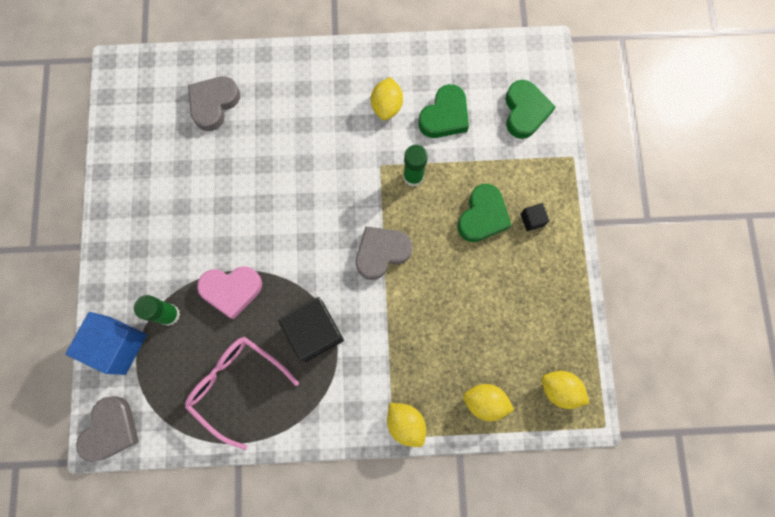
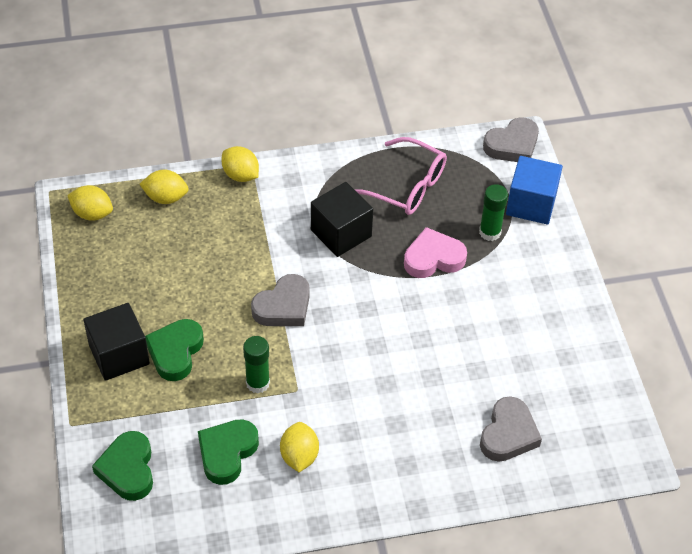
camera: 170 degrees right, 25 degrees down
grey heart [76,396,139,462] -> grey heart turned 135 degrees counterclockwise [483,117,539,162]
black cube [520,203,550,231] -> black cube [83,303,150,381], size x2.18

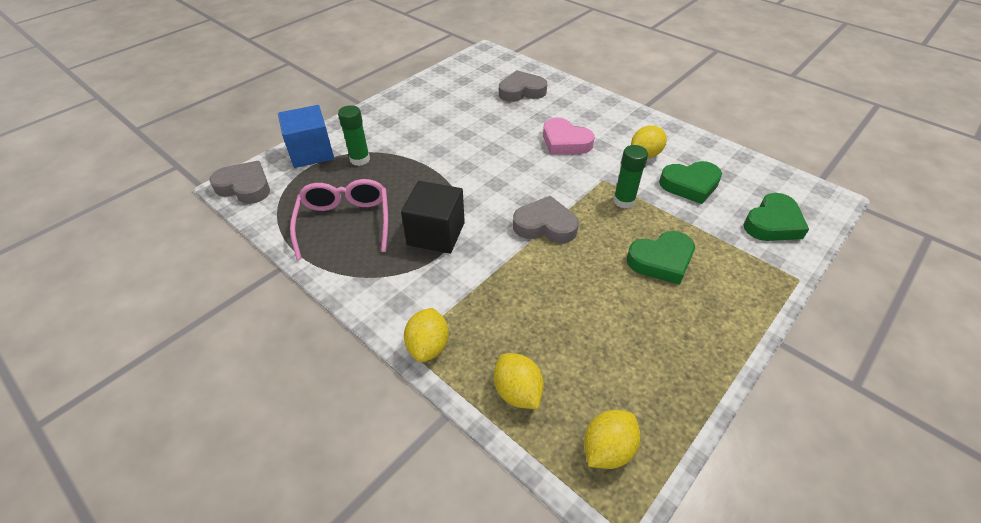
camera: 125 degrees left, 5 degrees down
yellow lemon [67,185,113,221] -> yellow lemon turned 60 degrees clockwise [584,410,640,469]
black cube [83,303,150,381] -> none
pink heart [404,227,467,278] -> pink heart moved to [543,117,595,155]

